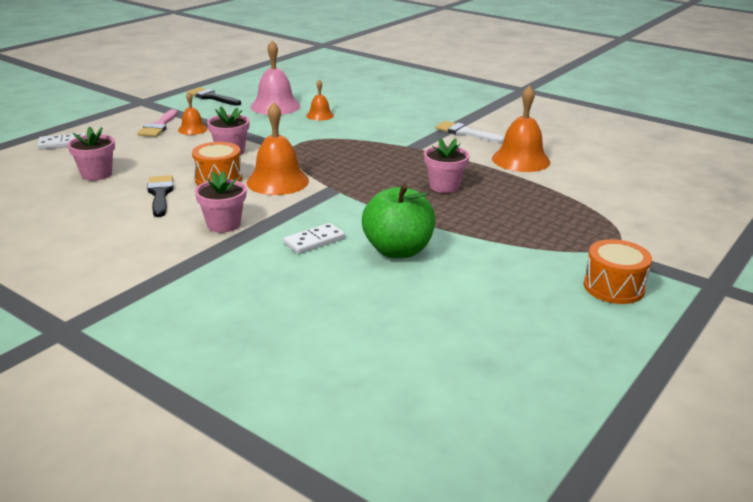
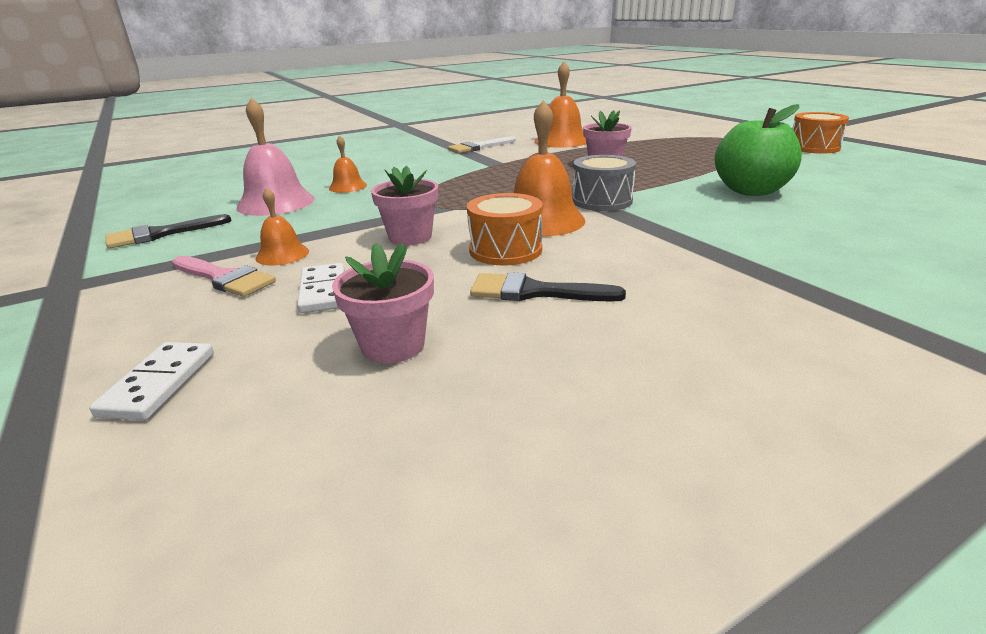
camera: 65 degrees left, 0 degrees up
pink flower pot [195,171,246,233] -> none
white domino [283,223,345,254] -> white domino moved to [297,263,345,313]
none -> grey drum [572,155,636,211]

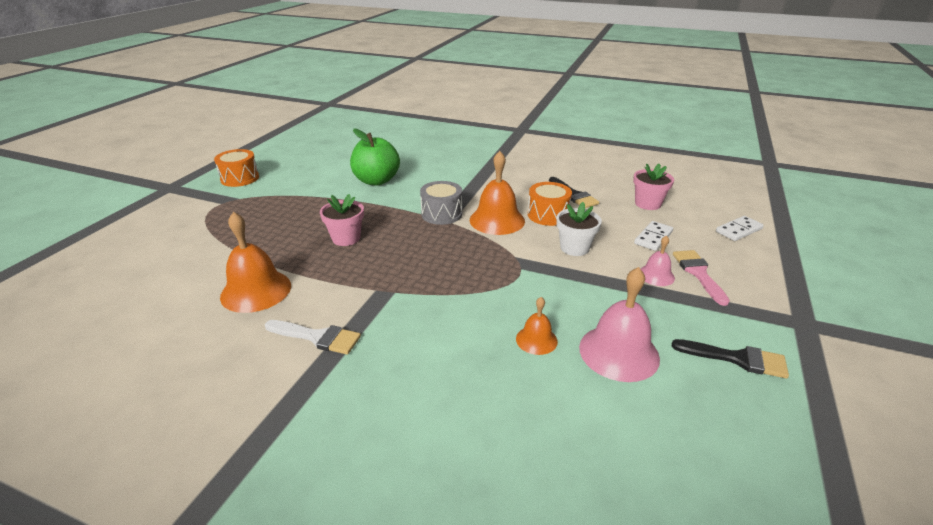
camera: 130 degrees left, 5 degrees up
orange bell [256,187,309,266] -> pink bell [640,235,675,286]
pink flower pot [371,166,438,245] -> white flower pot [556,202,602,256]

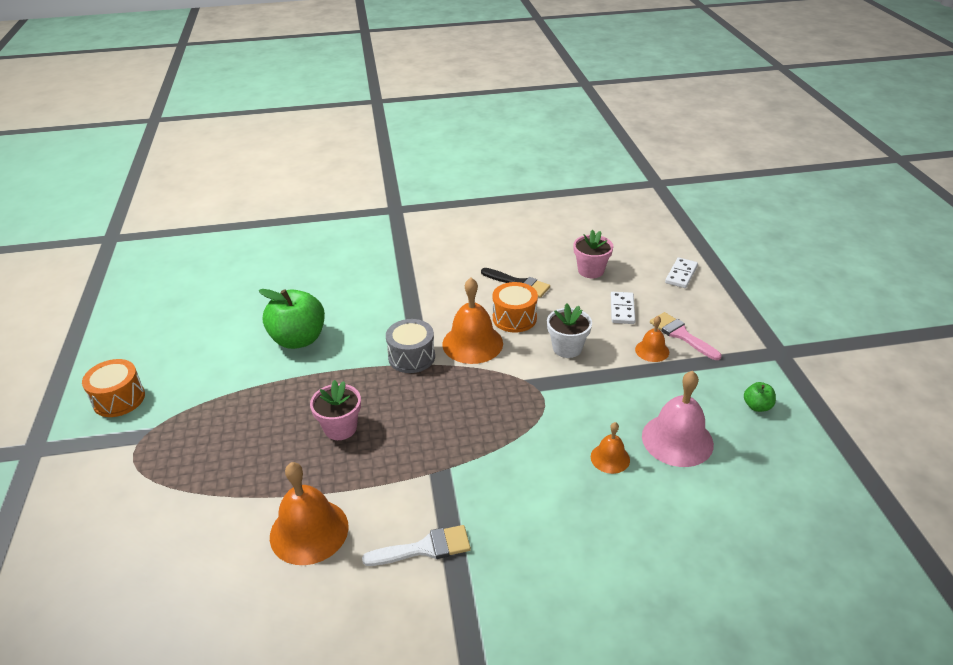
camera: 30 degrees left, 5 degrees up
pink bell [640,235,675,286] -> orange bell [635,316,669,362]
black brush [672,339,789,379] -> green apple [744,382,776,412]

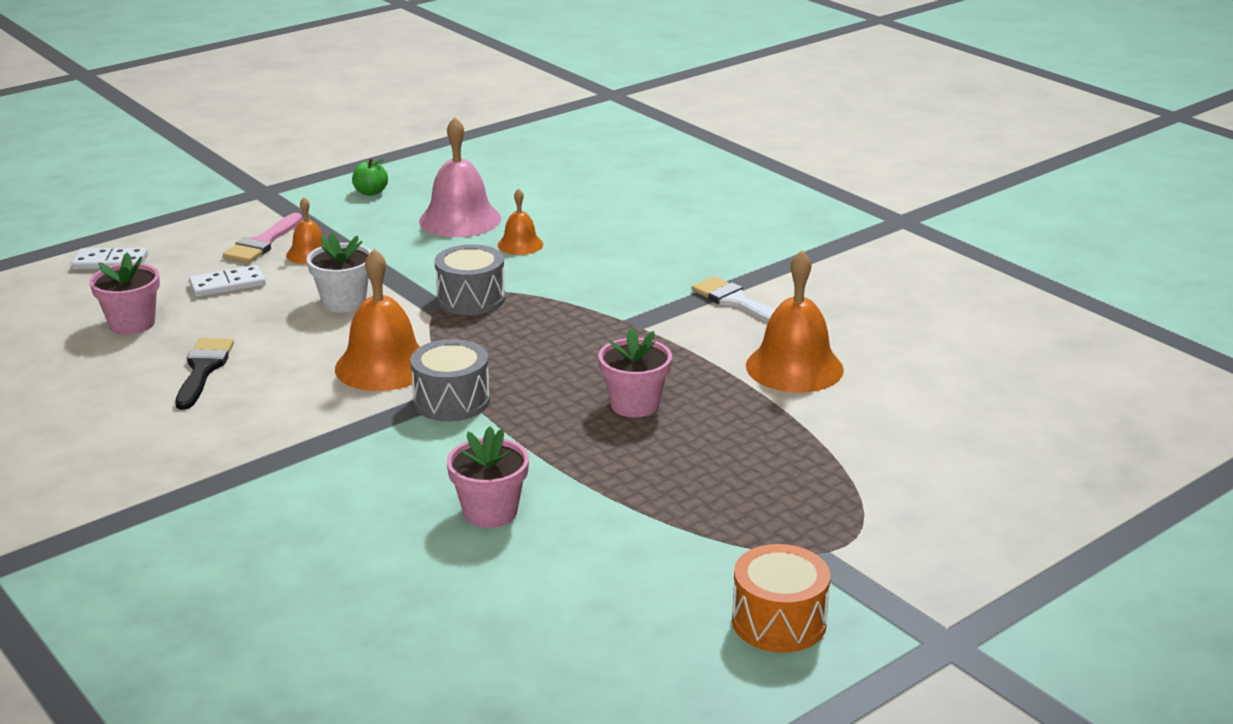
camera: 120 degrees left, 10 degrees down
green apple [259,289,325,349] -> pink flower pot [447,426,529,528]
orange drum [493,282,538,332] -> none
none -> grey drum [435,244,505,315]

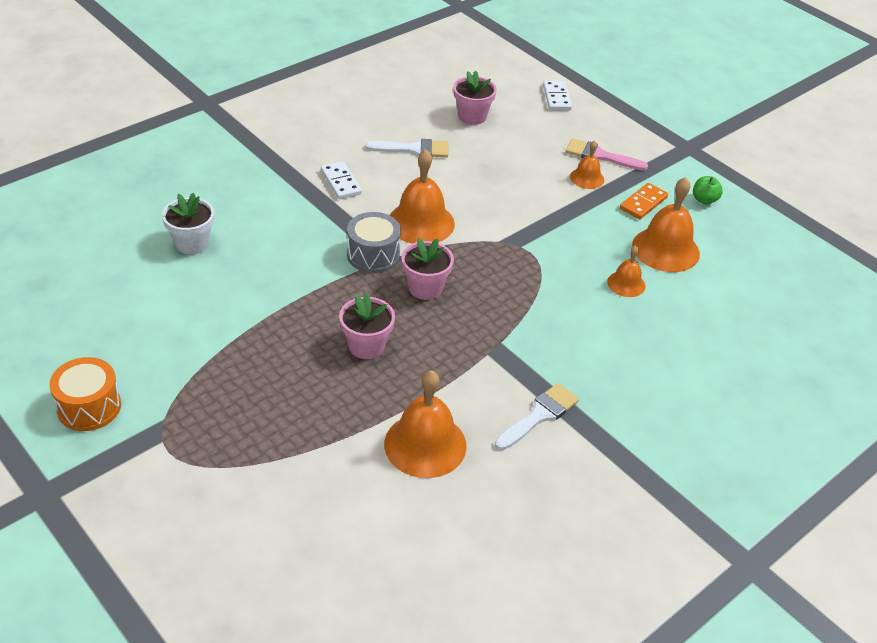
camera: 85 degrees right, 15 degrees up
black brush [176,338,234,410] -> white brush [366,139,449,157]
white domino [189,265,266,297] -> white domino moved to [321,161,362,199]
white flower pot [307,232,372,312] -> white flower pot moved to [162,193,214,255]
pink bell [419,117,501,237] -> orange bell [632,177,700,272]
grey drum [435,244,505,315] -> none
pink flower pot [447,426,529,528] -> pink flower pot moved to [401,238,454,300]
none -> orange domino [620,183,668,219]

